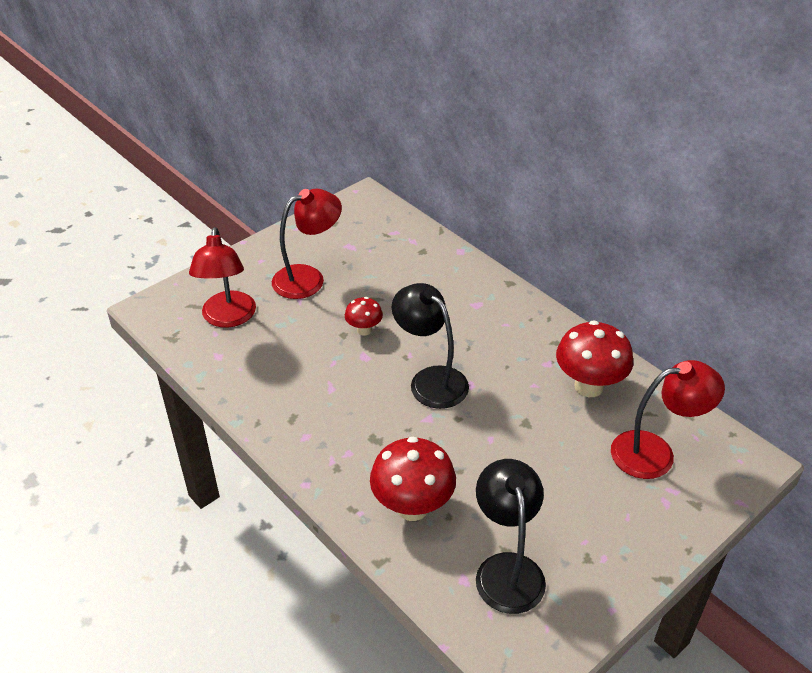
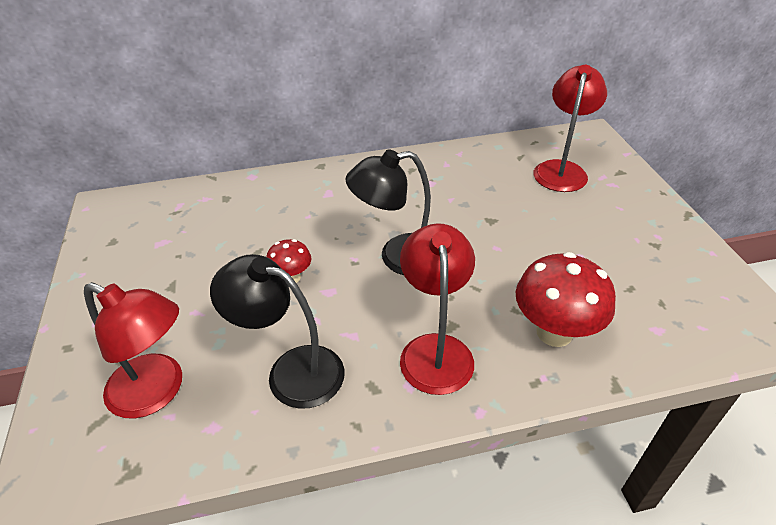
camera: 60 degrees left, 0 degrees up
red lamp [272,189,342,299] -> red lamp moved to [400,223,475,395]
black lamp [476,459,546,614] -> black lamp moved to [210,254,345,409]
red mushroom [556,320,633,397] -> none

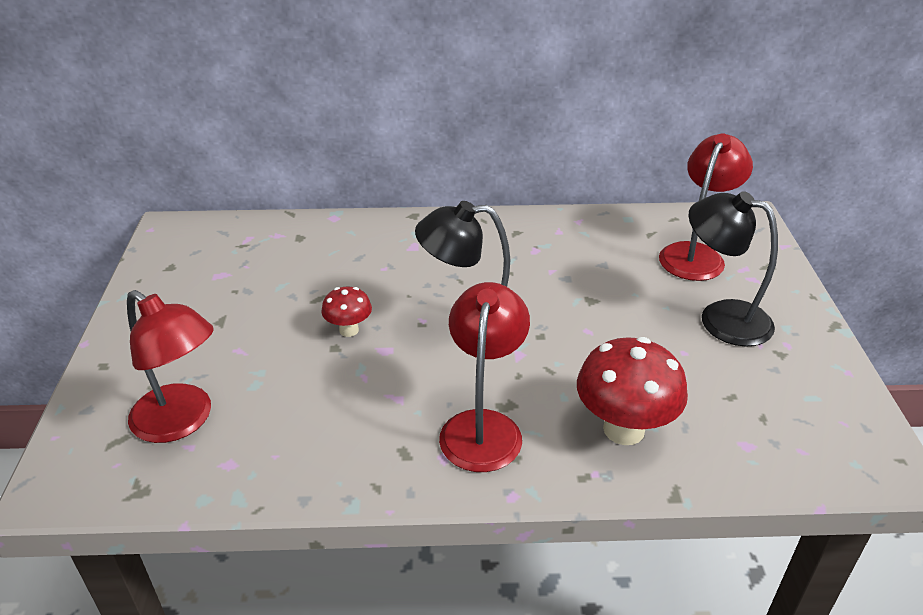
camera: 10 degrees right, 5 degrees down
black lamp [210,254,345,409] -> black lamp moved to [688,191,778,346]

